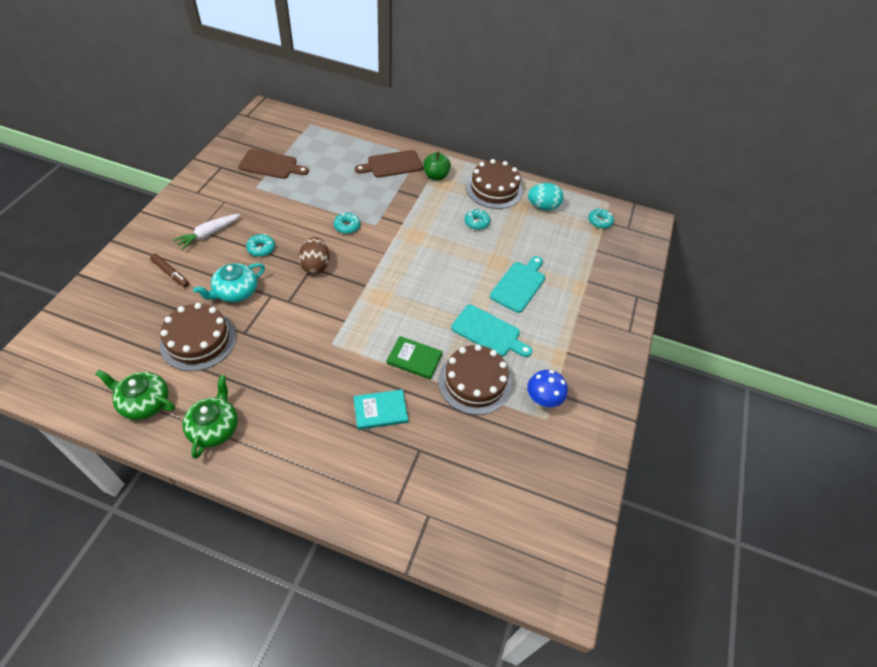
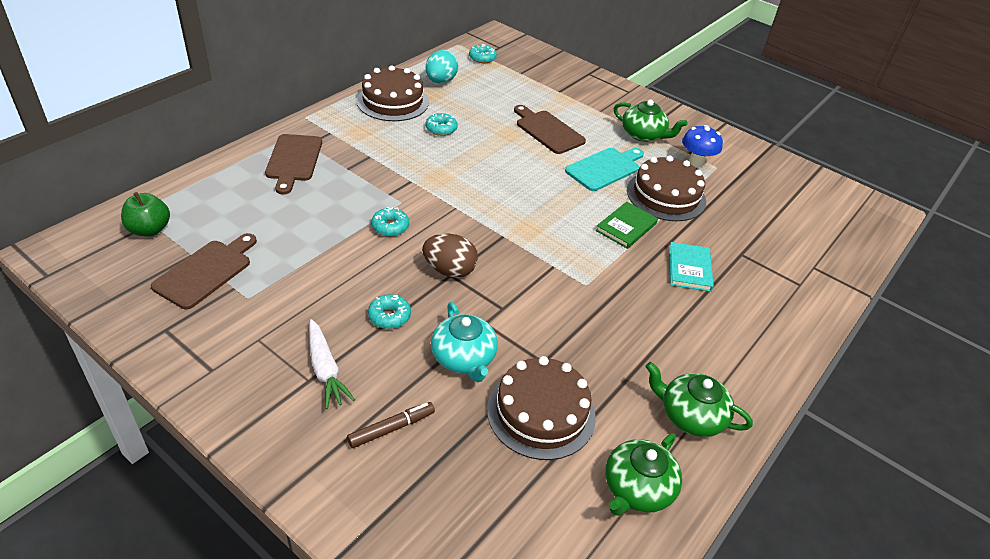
camera: 70 degrees left, 10 degrees down
green apple [423,151,451,180] -> green apple moved to [121,192,170,237]
turquoise cutting board [490,256,545,313] -> brown cutting board [514,105,586,154]
none -> green teapot [614,100,687,142]

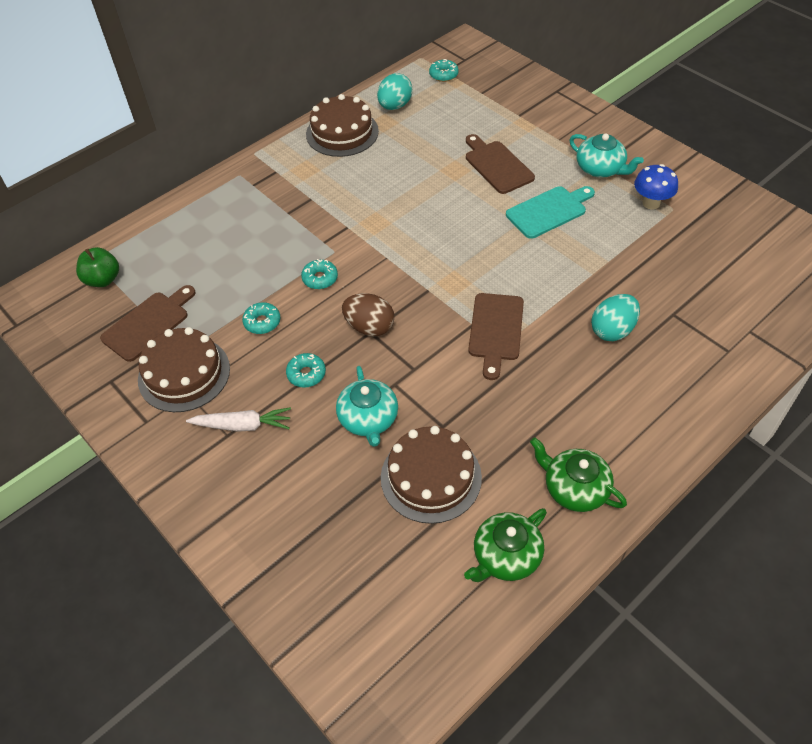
camera: 15 degrees right, 10 degrees up
brown cutting board [265,134,322,195] -> brown cutting board moved to [468,293,524,380]
white carrot [309,319,355,409] -> white carrot turned 75 degrees counterclockwise [186,407,291,432]
brown marker [347,402,435,448] -> none
turquoise donut [426,113,458,136] -> turquoise donut moved to [242,302,280,334]
green book [596,202,658,249] -> none
green teapot [614,100,687,142] -> turquoise teapot [569,133,644,178]
brown cake [627,155,706,221] -> brown cake moved to [138,327,230,412]
turquoise book [669,242,714,292] -> turquoise egg [591,294,640,341]

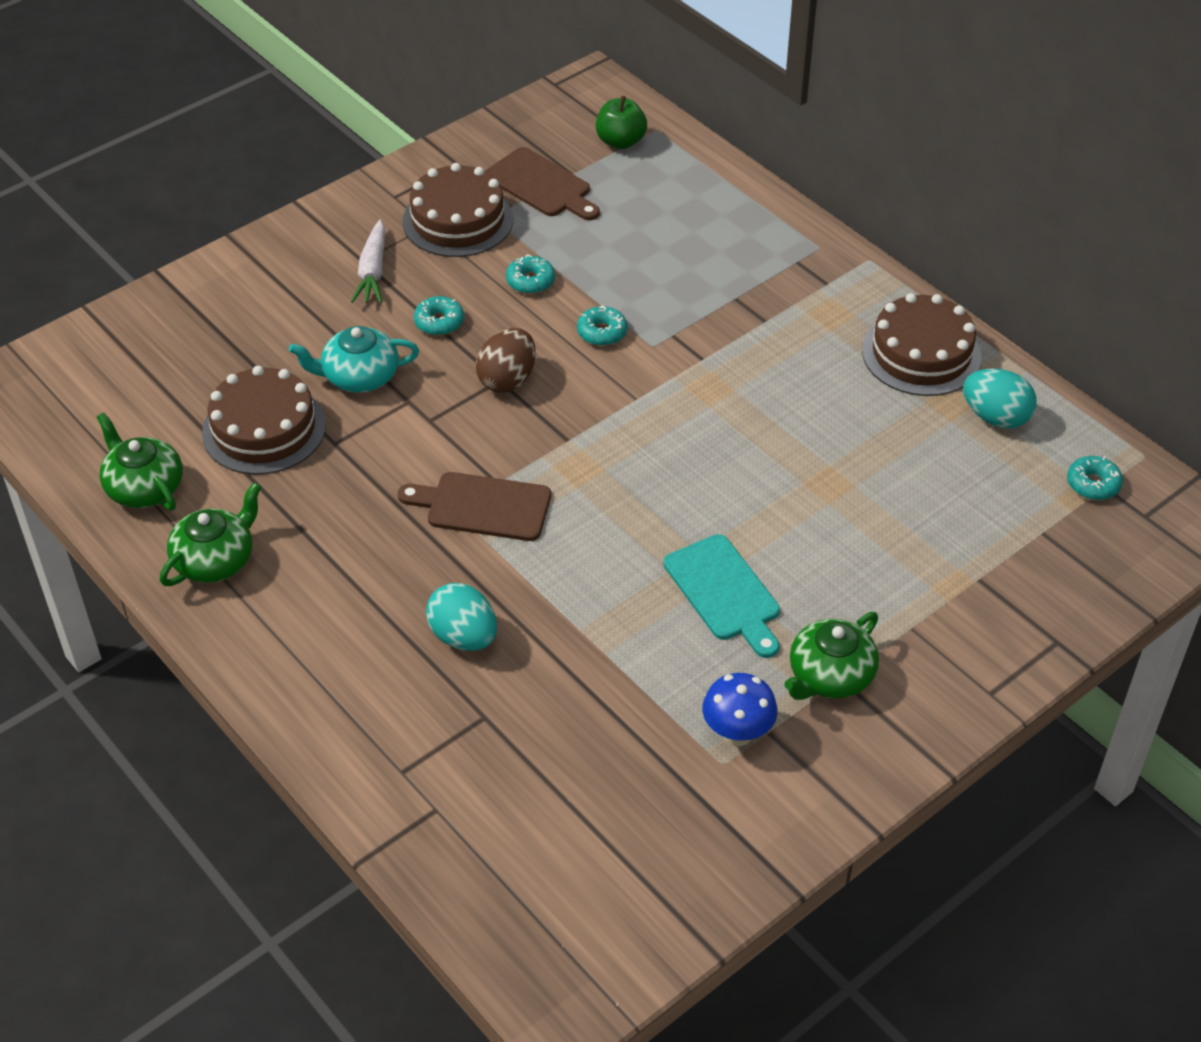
camera: 90 degrees right, 5 degrees down
brown cutting board [466,134,535,194] -> none
turquoise teapot [569,133,644,178] -> green teapot [784,612,879,700]

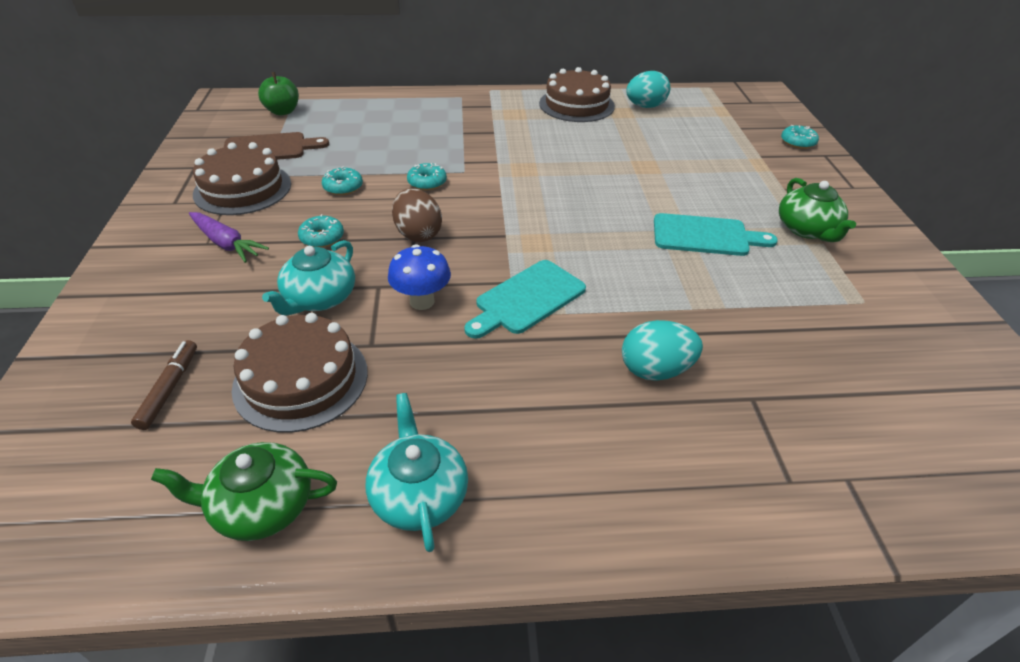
camera: 55 degrees left, 5 degrees down
green teapot [160,483,261,586] -> turquoise teapot [366,393,468,552]
white carrot [351,220,385,303] -> purple carrot [189,212,269,263]
brown cutting board [397,472,551,541] -> turquoise cutting board [464,260,586,339]
blue mushroom [702,673,777,746] -> blue mushroom moved to [388,244,451,310]
turquoise donut [1067,456,1123,500] -> turquoise donut moved to [781,125,819,149]
none -> brown marker [131,340,197,430]

